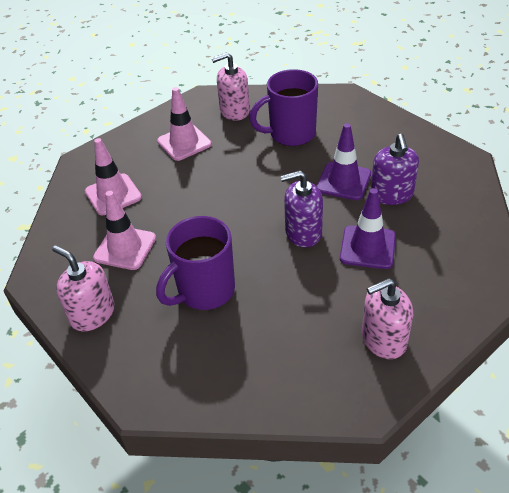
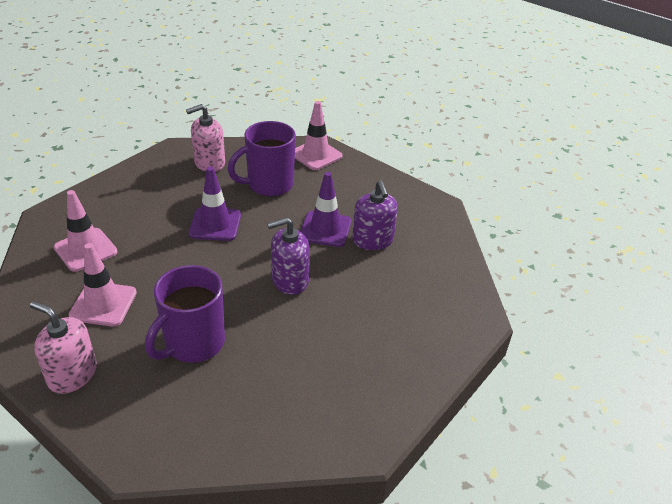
camera: 15 degrees left, 5 degrees down
pink traffic cone [157,87,212,161] -> pink traffic cone moved to [295,101,343,170]
purple traffic cone [340,188,396,269] -> purple traffic cone moved to [189,167,241,241]
pink soap dispenser [362,278,413,359] -> none

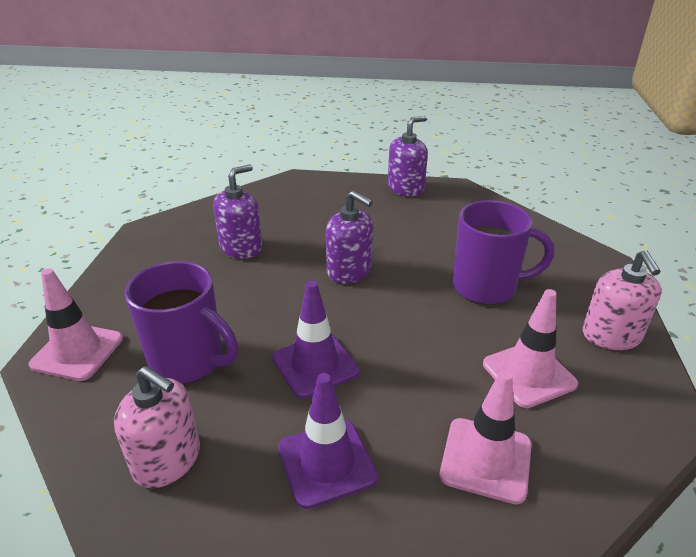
camera: 120 degrees left, 5 degrees down
purple traffic cone [300,172,351,247] -> purple traffic cone moved to [278,373,378,509]
none -> purple soap dispenser [388,116,428,196]

